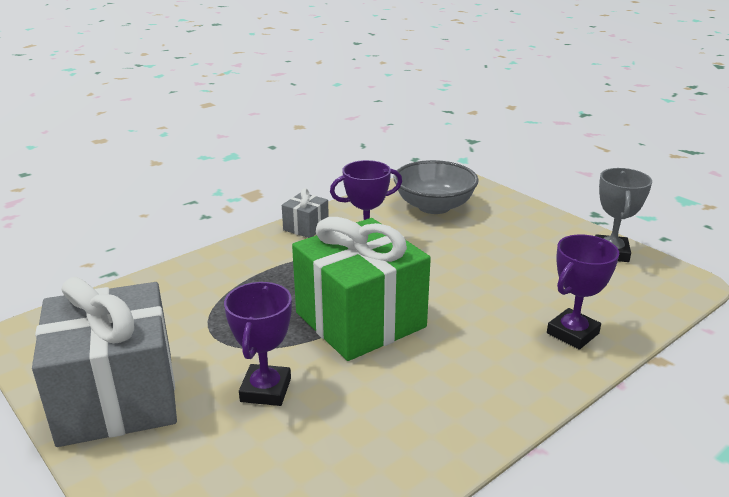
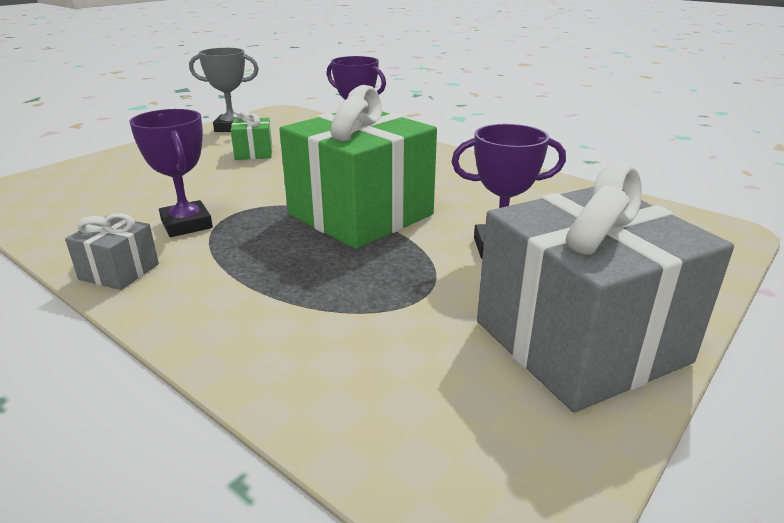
camera: 100 degrees left, 0 degrees up
grey bowl [393,160,478,214] -> none
none -> green gift [231,110,272,160]

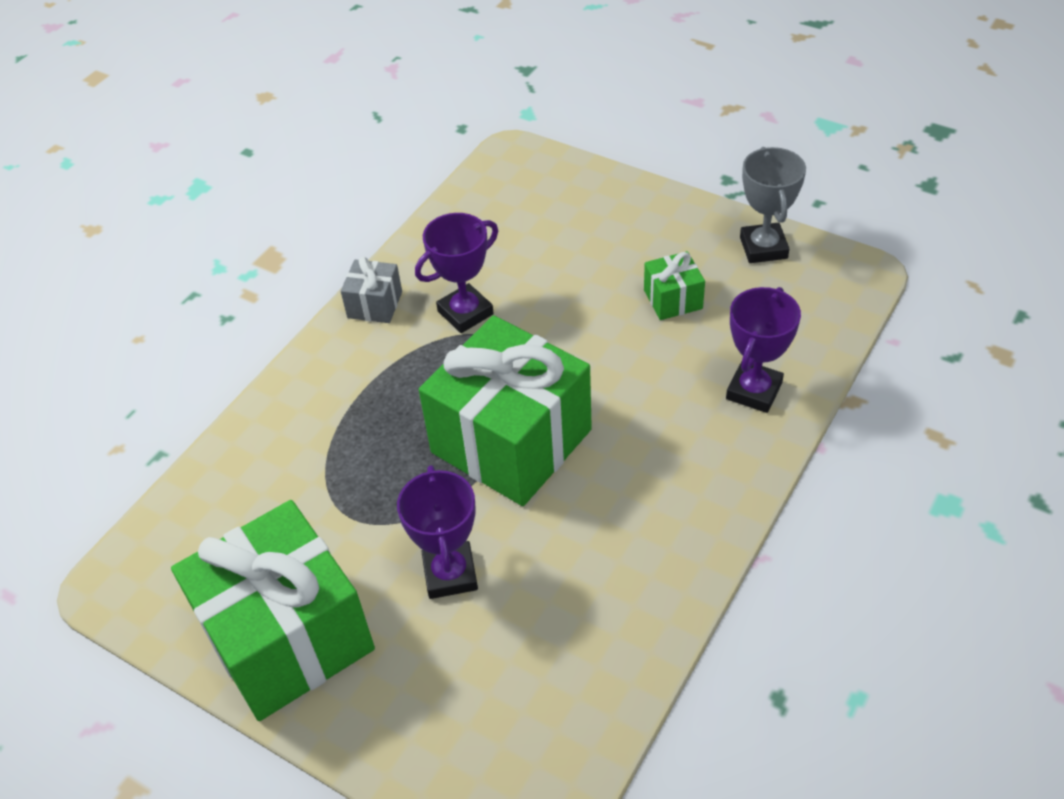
camera: 85 degrees right, 20 degrees up
grey gift [477,163,734,412] -> green gift [171,500,375,721]

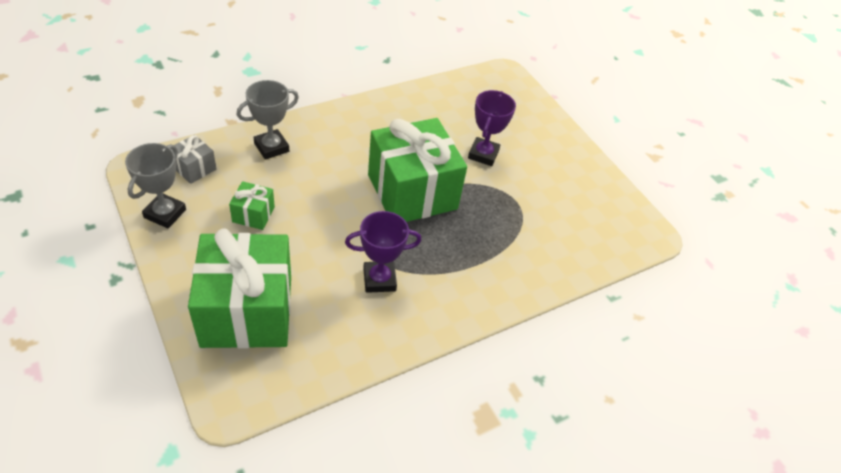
camera: 160 degrees left, 0 degrees up
green gift [171,500,375,721] -> green gift moved to [188,229,291,348]
grey gift [341,257,402,323] -> grey gift moved to [172,135,216,184]
purple trophy [726,287,801,413] -> grey trophy [237,80,299,160]

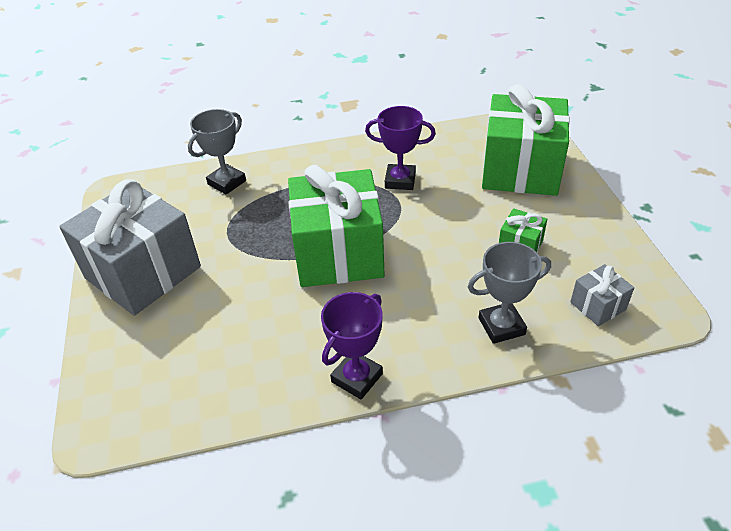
camera: 155 degrees left, 5 degrees down
grey trophy [125,143,186,228] -> grey trophy moved to [188,109,246,194]
purple trophy [468,90,516,166] -> purple trophy moved to [321,292,383,399]
none -> grey gift [59,179,201,316]

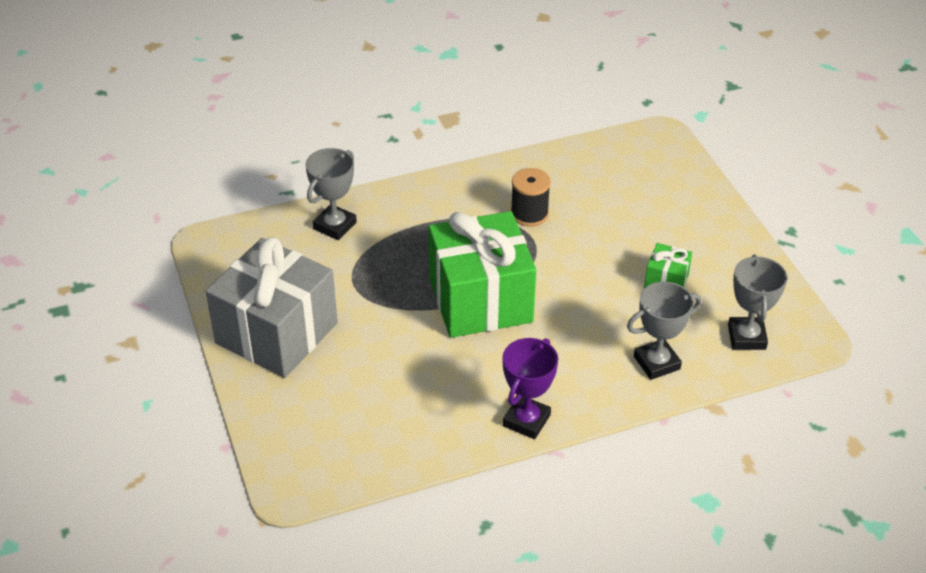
camera: 10 degrees left, 0 degrees up
purple trophy [365,106,436,190] -> black spool [511,168,551,227]
green gift [482,84,570,196] -> none
grey gift [570,264,634,326] -> grey trophy [728,255,787,350]

